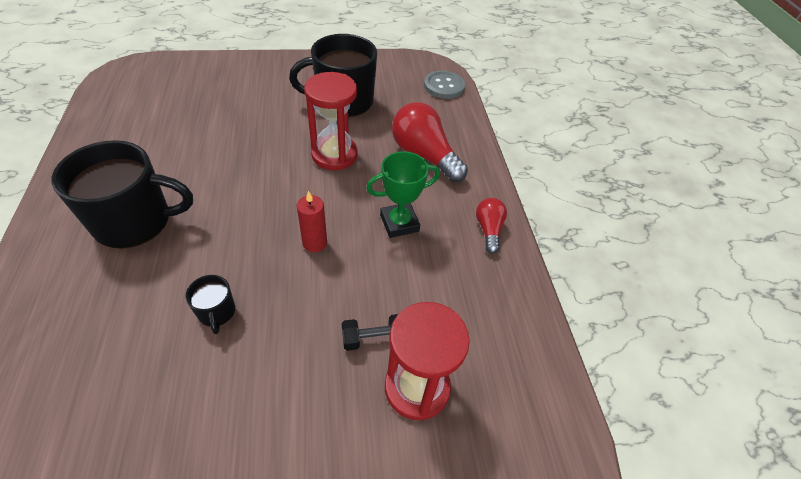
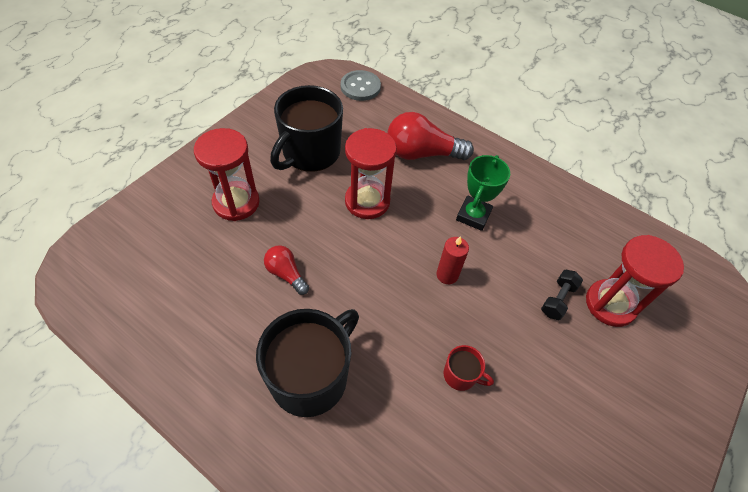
camera: 45 degrees left, 5 degrees up
black mug [186,275,235,334] -> red mug [444,345,494,391]
red light bulb [476,198,507,254] -> red light bulb moved to [264,245,309,295]
none -> red hourglass [194,128,260,221]

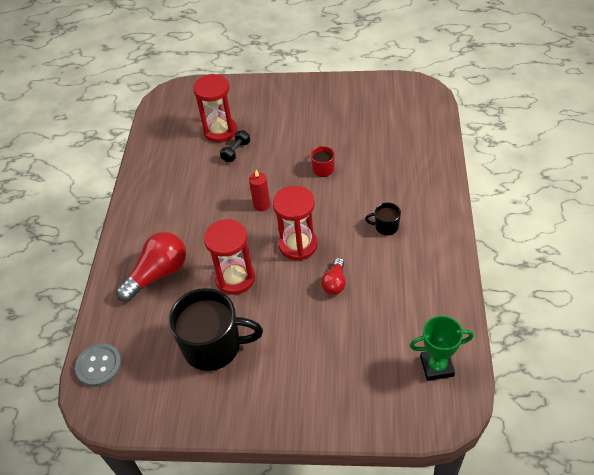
camera: 115 degrees left, 5 degrees down
red hourglass [194,128,260,221] -> red hourglass moved to [273,186,318,260]
black mug [256,309,359,417] -> black mug [365,203,401,235], size x0.45
red light bulb [387,112,474,160] -> red light bulb turned 105 degrees counterclockwise [116,232,186,302]
green trophy [456,155,510,231] -> green trophy moved to [410,316,474,381]
black dumbbell [541,270,583,320] -> black dumbbell turned 60 degrees counterclockwise [220,130,250,162]

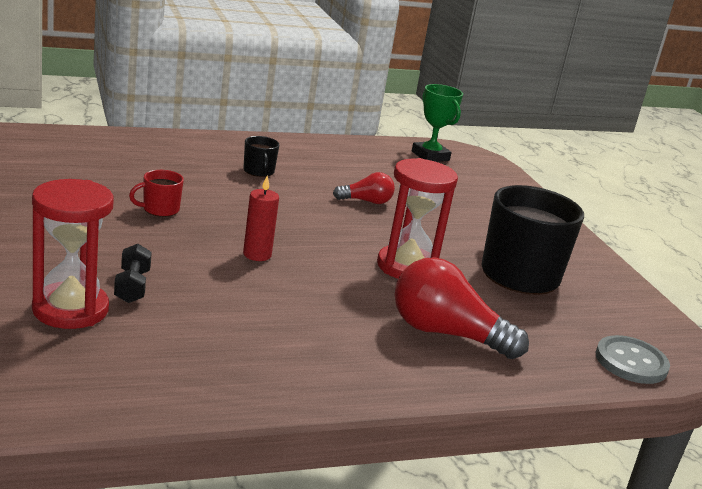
camera: 120 degrees left, 25 degrees down
black dumbbell [220,130,250,162] -> black dumbbell turned 75 degrees clockwise [114,244,152,303]
red hourglass [273,186,318,260] -> none

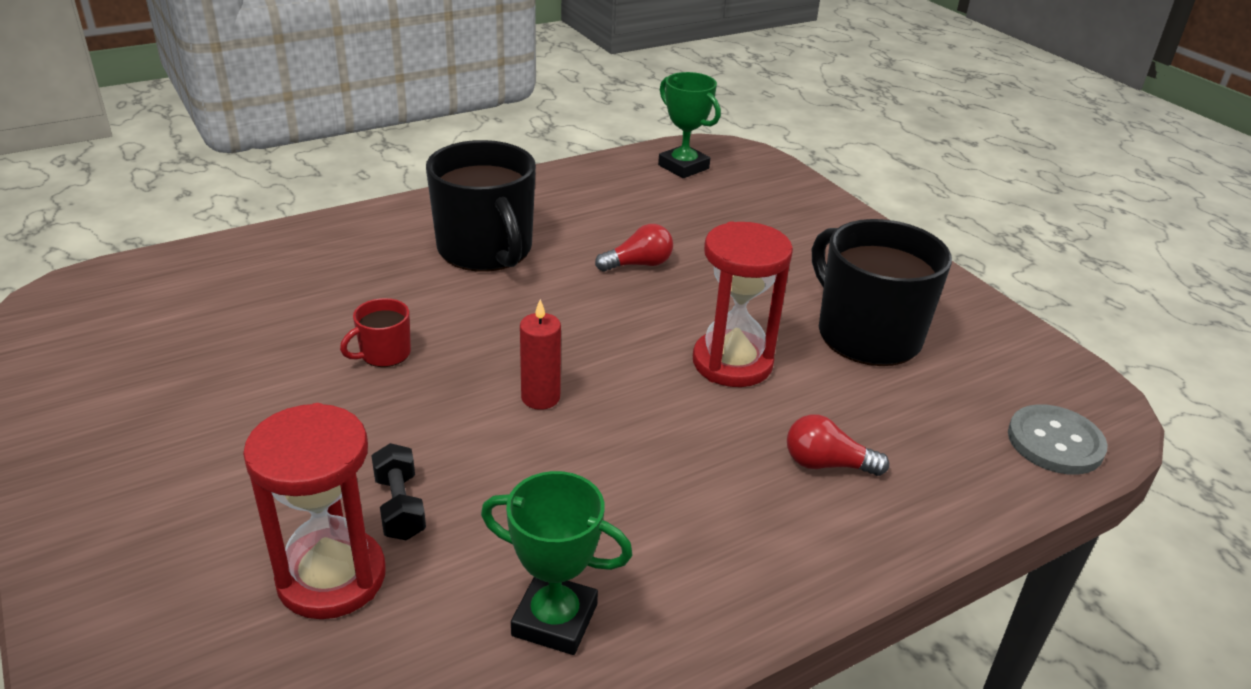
camera: 10 degrees left, 10 degrees up
black mug [243,136,279,177] -> black mug [426,140,536,272], size x2.24
red light bulb [395,257,529,359] -> red light bulb [787,414,889,476], size x0.55
none -> green trophy [481,471,633,655]

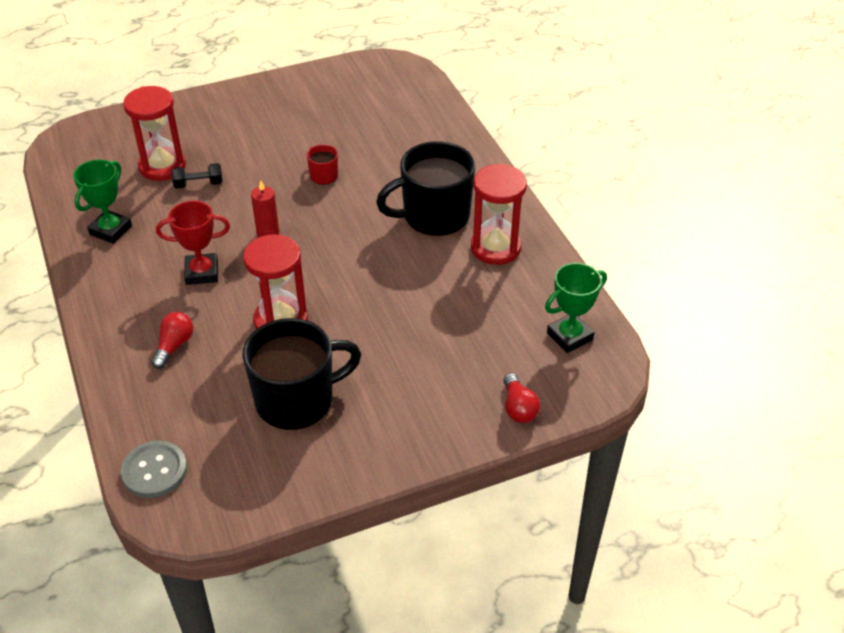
camera: 100 degrees right, 10 degrees up
red light bulb [595,224,673,271] -> red light bulb moved to [503,373,540,423]
none -> red trophy [156,201,230,285]
none -> red hourglass [471,164,527,265]

